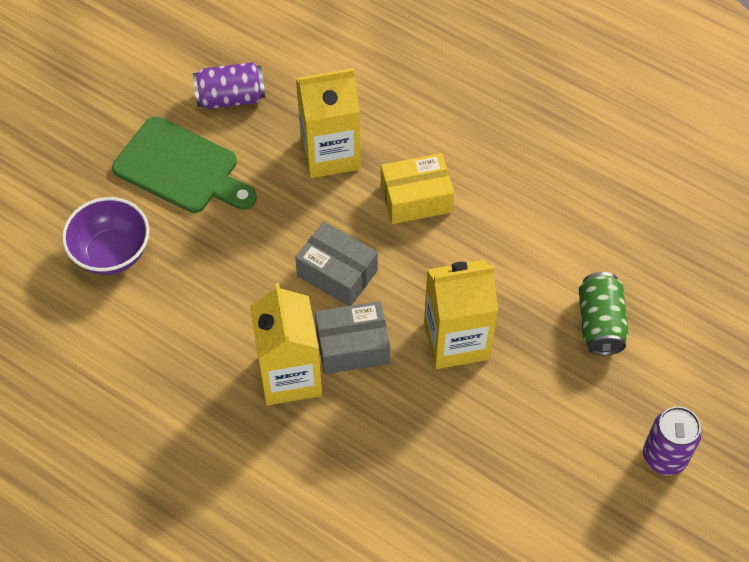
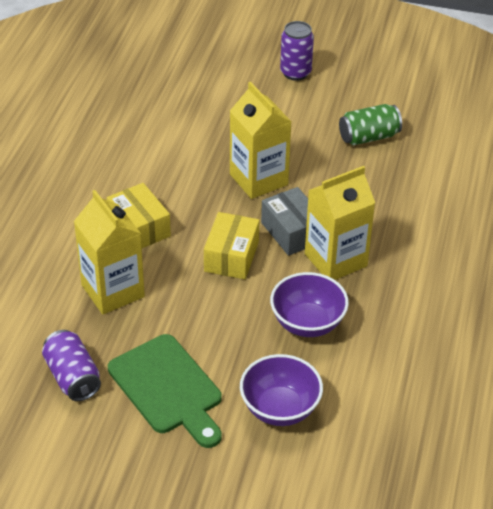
camera: 110 degrees left, 15 degrees down
green cutting board [112,117,257,213] -> green cutting board turned 135 degrees clockwise [108,334,222,448]
grey box [295,222,378,306] -> yellow box [204,212,259,279]
green can [579,272,629,355] -> green can moved to [339,104,402,145]
none -> purple bowl [270,272,349,337]

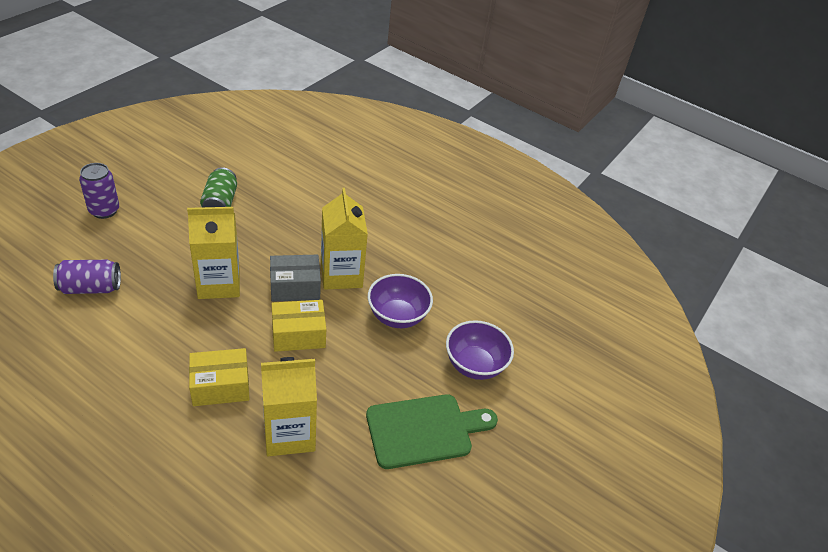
camera: 75 degrees left, 0 degrees up
purple can [42,330,101,401] -> purple can moved to [53,260,121,294]
yellow box [204,212,259,279] -> yellow box turned 45 degrees counterclockwise [272,300,326,352]

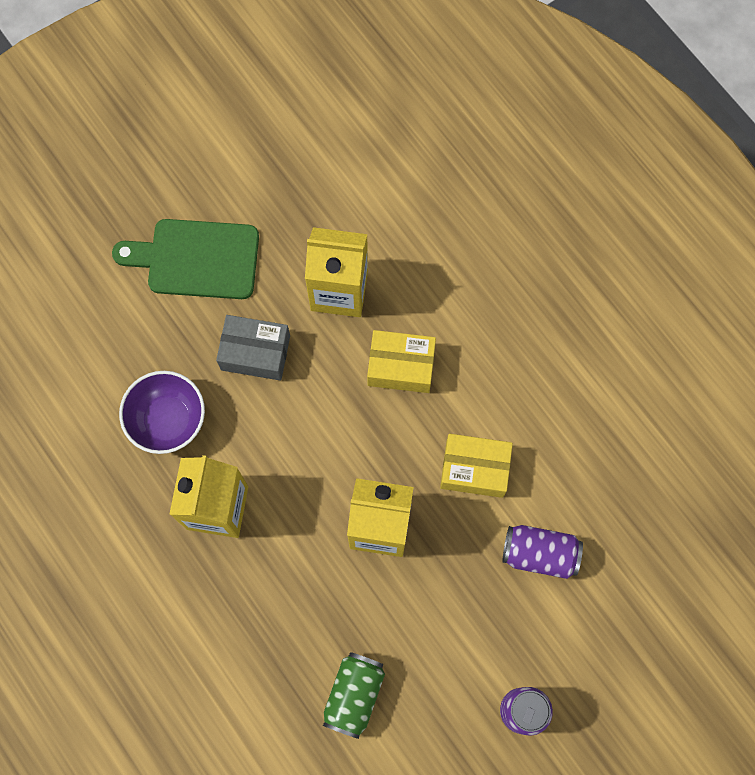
camera: 155 degrees left, 30 degrees up
grey box [270,255,321,302] -> grey box moved to [216,315,290,381]
yellow box [272,300,326,352] -> yellow box moved to [440,434,513,498]
purple bowl [446,320,514,380] -> none

